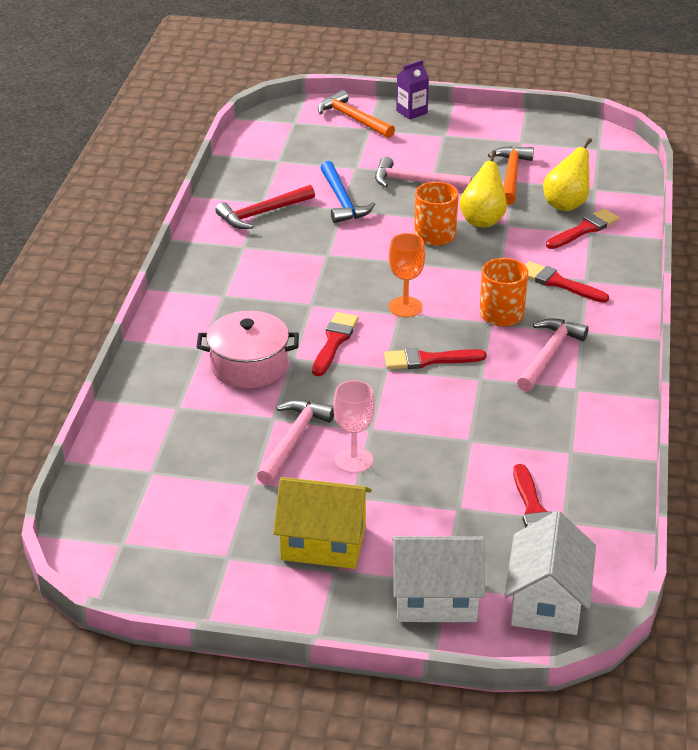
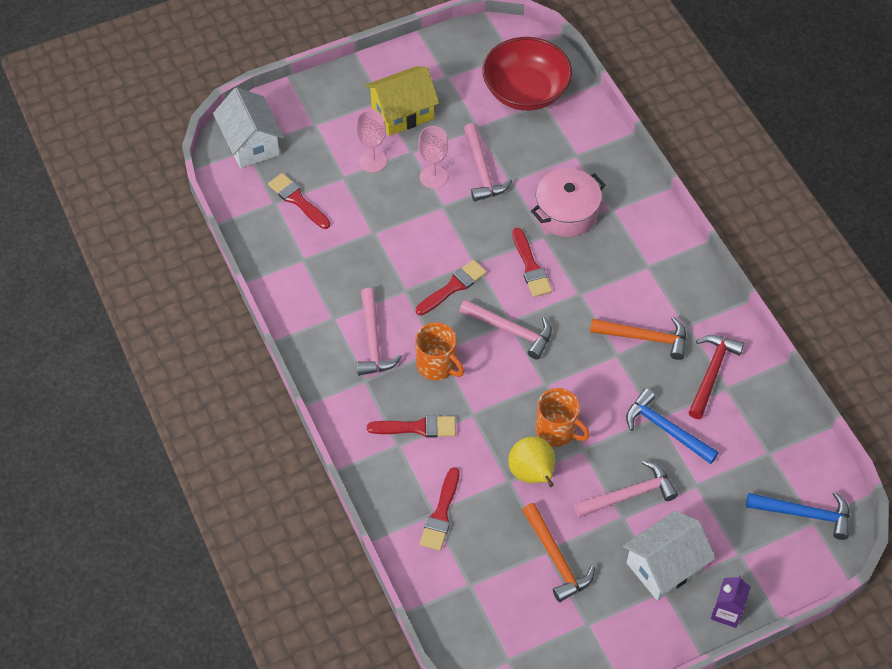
camera: 145 degrees right, 20 degrees up
orange hammer [318,90,395,138] -> orange hammer moved to [590,317,686,360]
orange goblet [389,233,425,317] -> pink hammer [459,300,552,360]
white house [392,536,485,622] -> white house moved to [623,511,716,601]
yellow pear [543,138,592,211] -> none
none -> pink goblet [356,110,387,172]
none -> red bowl [482,37,572,111]
none -> blue hammer [746,491,850,540]

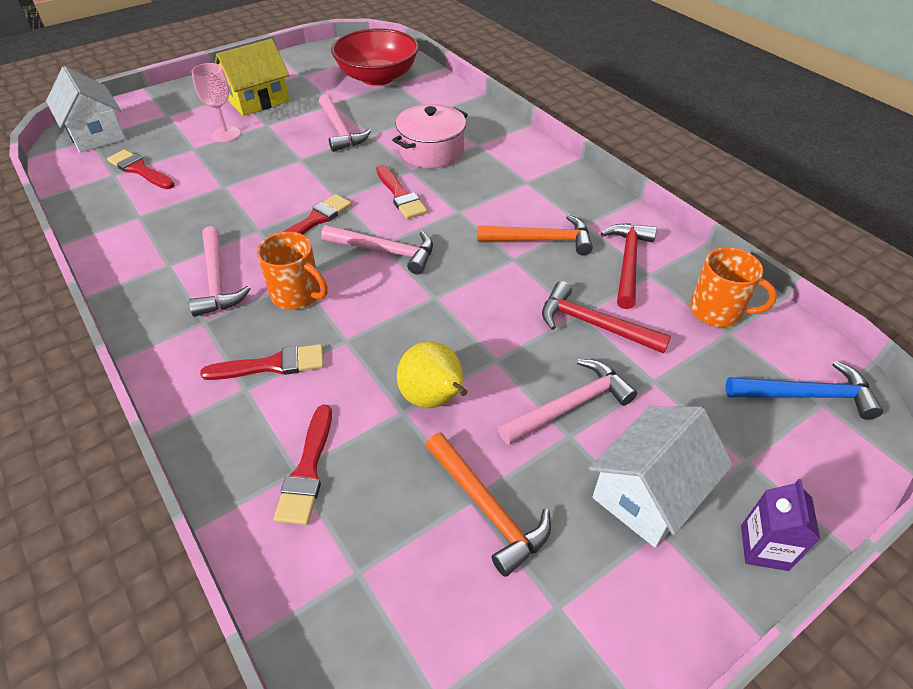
camera: 10 degrees left, 10 degrees down
pink goblet [418,126,448,188] -> none
orange mug [536,388,590,447] -> orange mug moved to [690,247,777,327]
blue hammer [626,388,719,464] -> red hammer [542,281,671,354]

